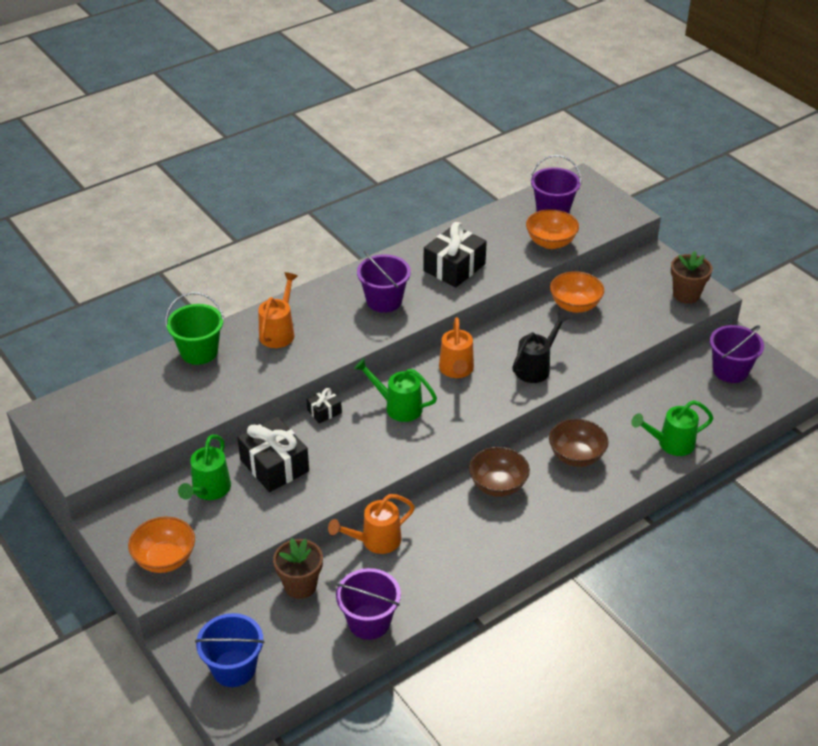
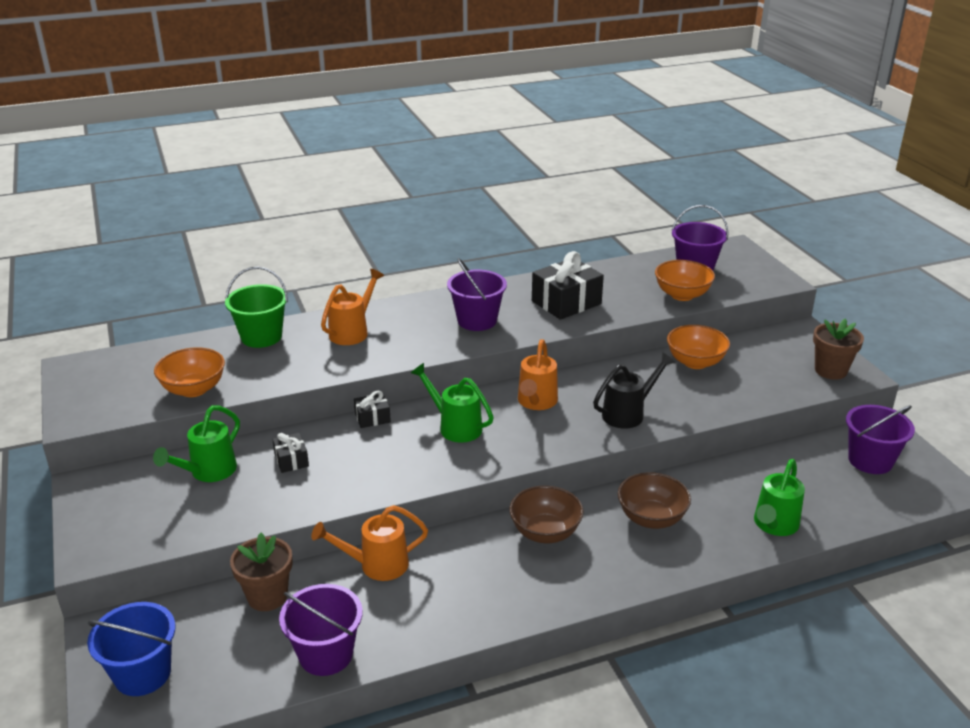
camera: 15 degrees right, 10 degrees down
orange bowl [128,517,195,573] -> orange bowl moved to [154,347,225,397]
black gift [237,417,309,492] -> black gift [272,433,309,473], size x0.51
green watering can [631,400,713,456] -> green watering can turned 60 degrees counterclockwise [754,459,805,536]

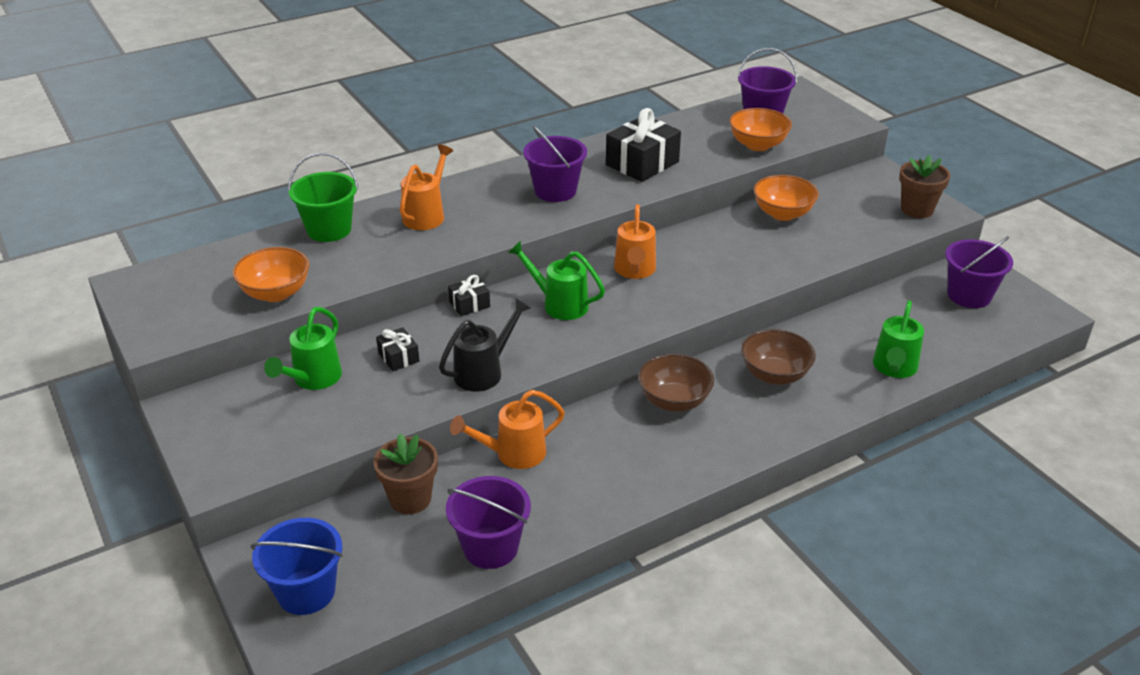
camera: 10 degrees left, 5 degrees up
black watering can [593,352,675,429] -> black watering can moved to [439,298,531,391]

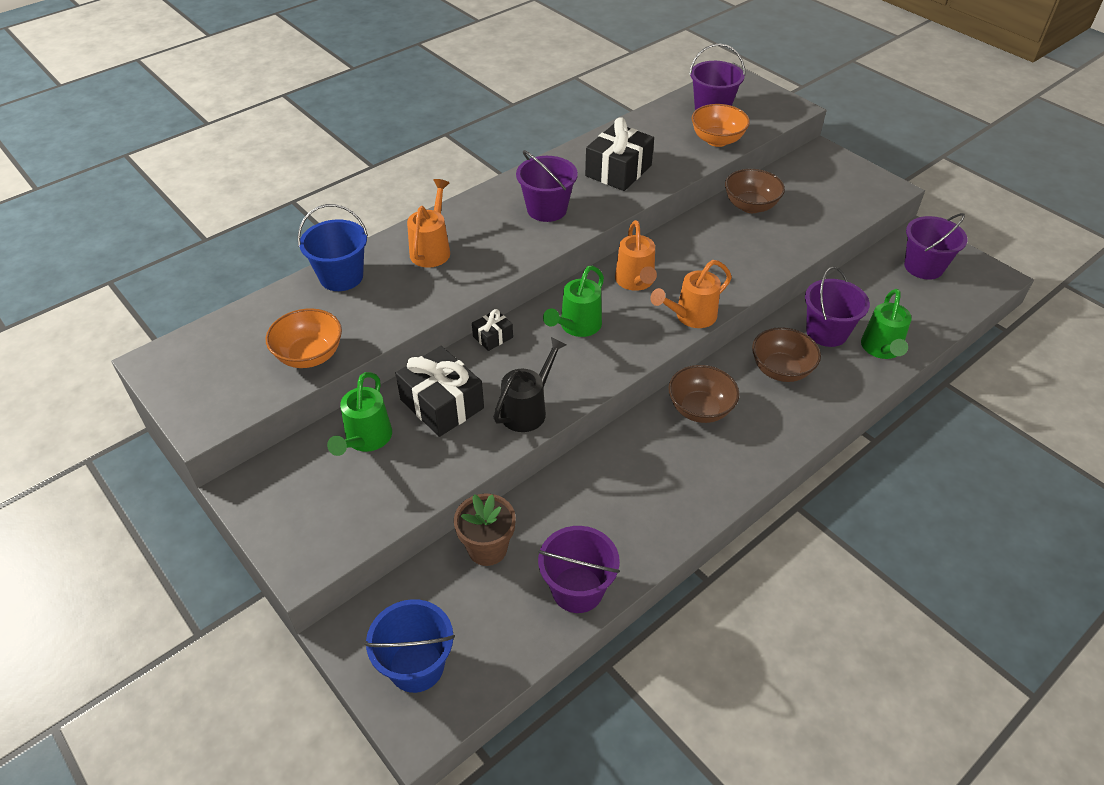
camera: 10 degrees left, 10 degrees up
green bucket [288,153,358,242] -> blue bucket [298,204,368,291]
black gift [376,327,419,371] -> black gift [395,346,484,437], size x1.97
orange watering can [450,390,565,469] -> orange watering can moved to [650,260,732,328]
green watering can [508,241,605,320] -> green watering can turned 75 degrees counterclockwise [543,265,604,337]
orange bowl [754,175,819,221] -> brown bowl [725,169,785,213]
brown flower pot [899,155,950,218] -> none
none -> purple bucket [805,266,870,347]

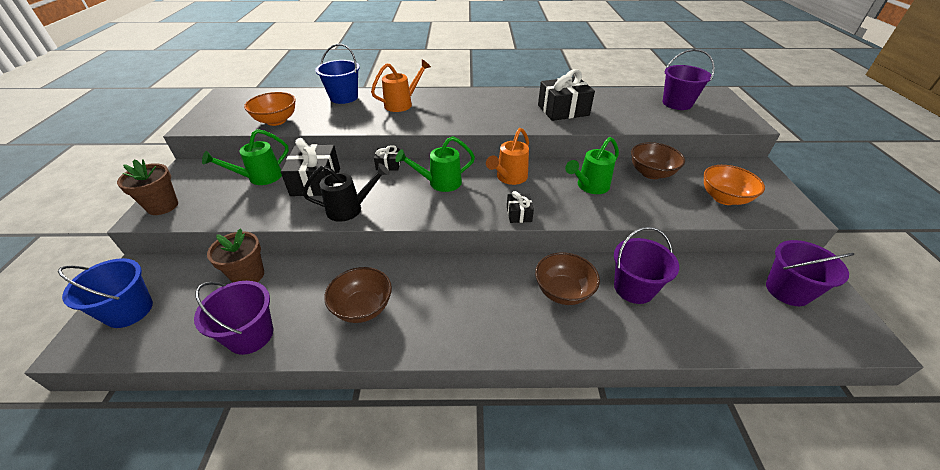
camera: 40 degrees right, 5 degrees down
purple bucket [516,150,578,222] -> none
orange watering can [650,260,732,328] -> black gift [507,191,534,223]
brown bowl [668,365,739,423] -> brown bowl moved to [324,267,392,323]
orange bowl [692,104,750,147] -> orange bowl moved to [704,165,765,205]
green watering can [861,289,912,359] -> green watering can moved to [565,137,619,194]
none -> brown flower pot [117,159,178,215]

